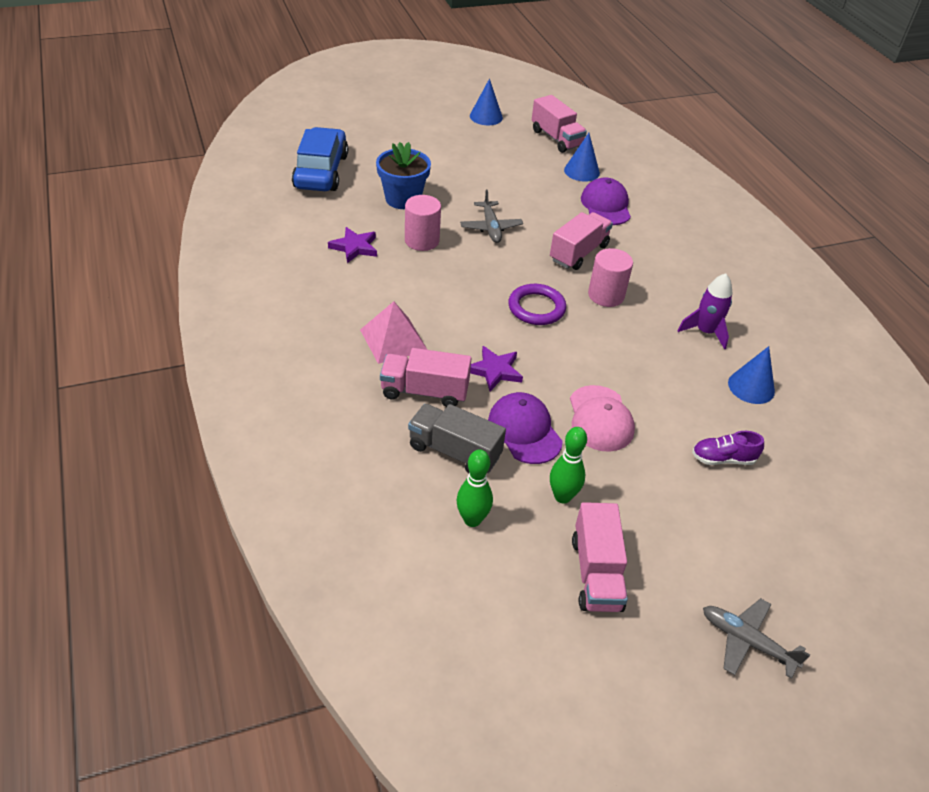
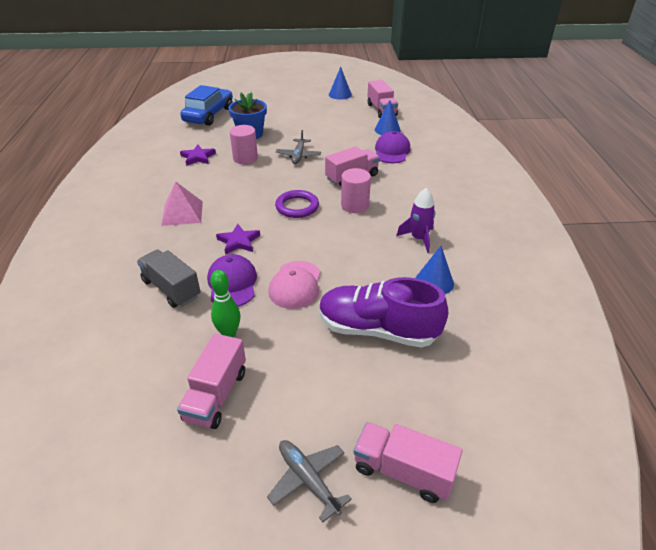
camera: 20 degrees right, 5 degrees down
pink truck [380,348,471,407] -> pink truck moved to [354,422,463,503]
green bowling pin [457,449,493,527] -> none
purple shoe [692,431,764,465] -> purple shoe [319,277,448,348], size x2.19

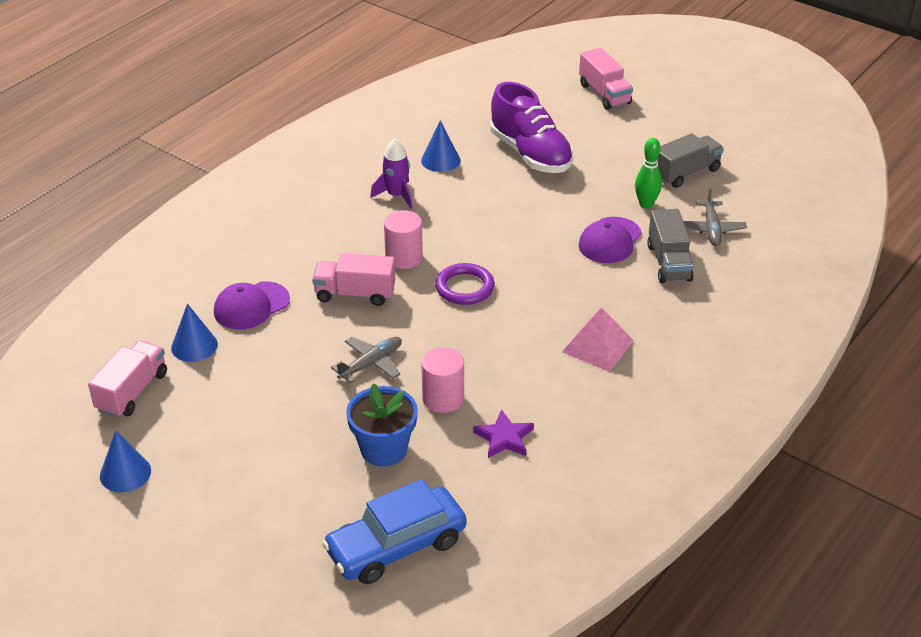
camera: 140 degrees left, 0 degrees up
pink truck [177,333,246,429] -> grey truck [657,133,724,188]
purple star [216,224,260,255] -> none
grey plane [267,440,352,522] -> grey plane moved to [683,188,747,246]
pink cap [268,261,321,309] -> none

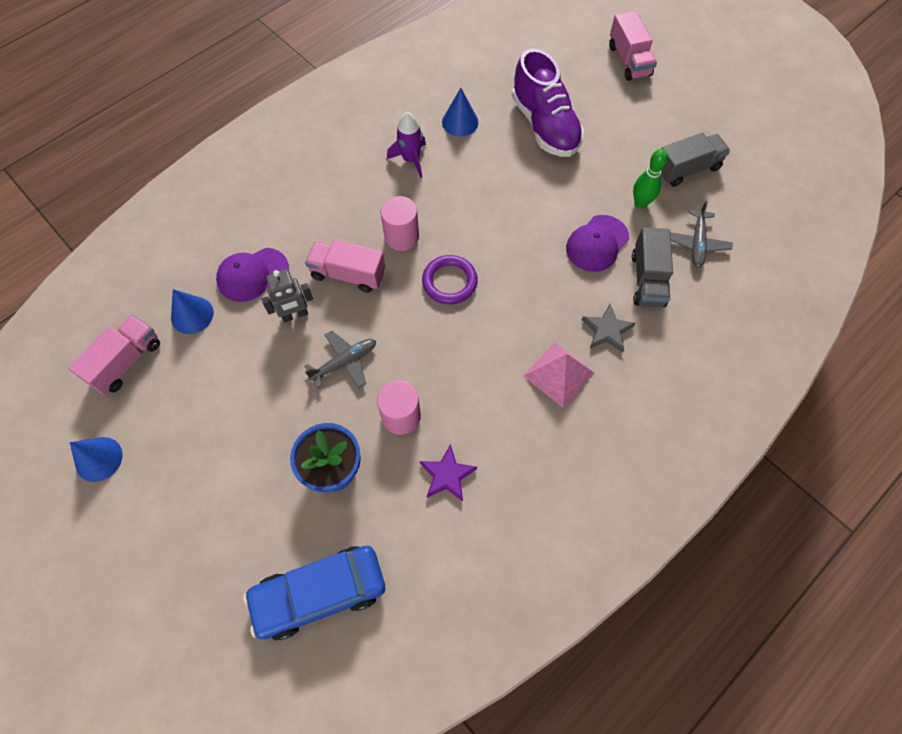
camera: 10 degrees right, 25 degrees up
none -> grey robot [262,269,313,323]
none -> grey star [582,304,635,353]

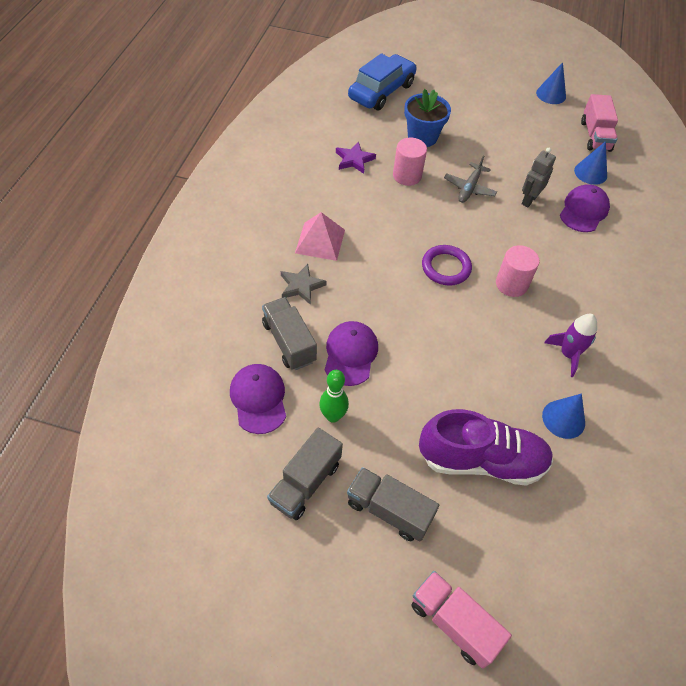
camera: 145 degrees right, 10 degrees down
pink truck [305,240,385,293] -> none
purple shoe [512,49,584,157] -> purple shoe turned 150 degrees clockwise [419,409,553,486]
grey plane [670,201,733,268] -> purple cap [230,364,286,434]
none -> grey truck [347,467,439,541]

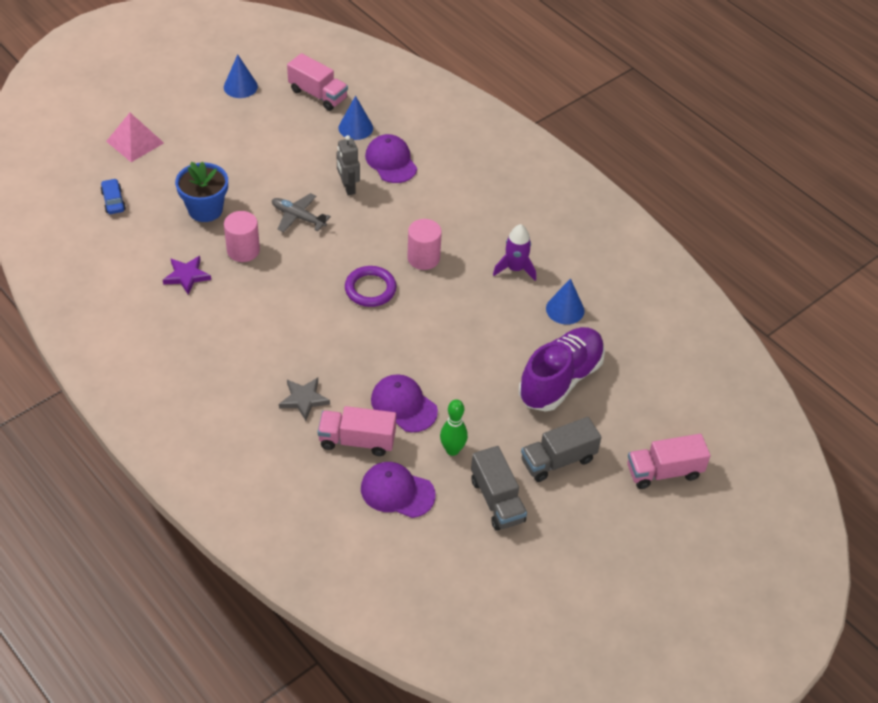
camera: 55 degrees left, 5 degrees down
grey truck [262,297,317,370] -> pink truck [318,406,396,456]
pink pyramid [295,212,345,261] -> pink pyramid moved to [106,113,164,162]
blue car [348,53,417,110] -> blue car [101,178,126,214], size x0.46
grey plane [444,155,497,203] -> grey plane turned 150 degrees clockwise [272,193,331,232]

